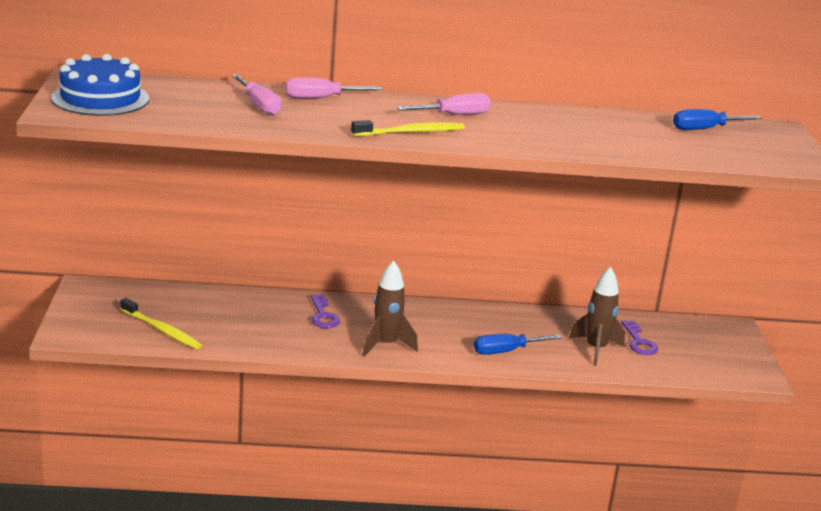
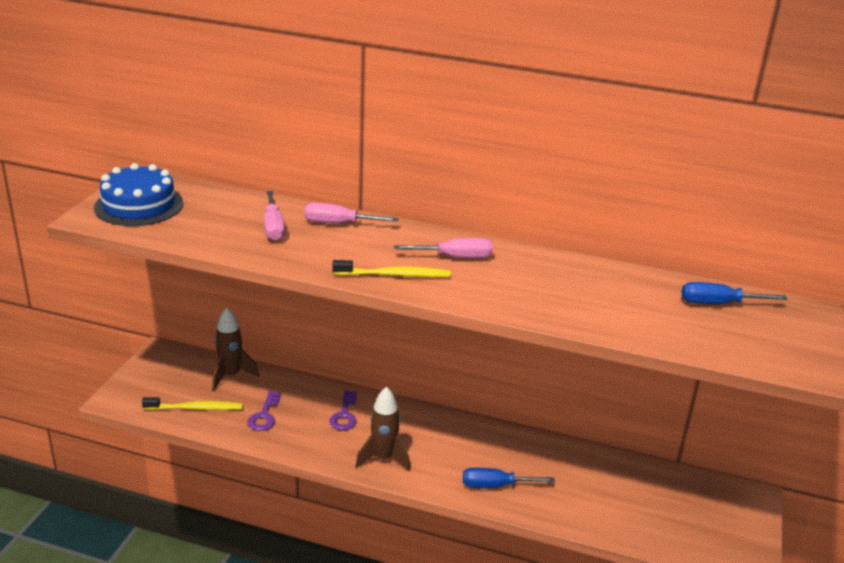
camera: 20 degrees right, 5 degrees up
yellow toothbrush [120,298,202,349] -> yellow toothbrush turned 60 degrees counterclockwise [142,397,243,410]
brown rocket [569,267,625,366] -> brown rocket moved to [212,307,259,391]
purple key [621,320,658,355] -> purple key moved to [247,391,281,431]

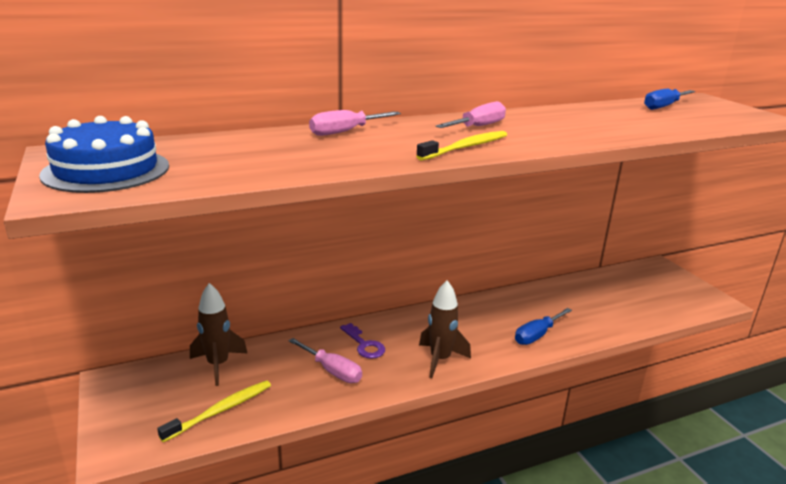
camera: 40 degrees left, 5 degrees down
purple key [247,391,281,431] -> none
pink screwdriver [264,191,285,241] -> pink screwdriver moved to [289,338,362,383]

